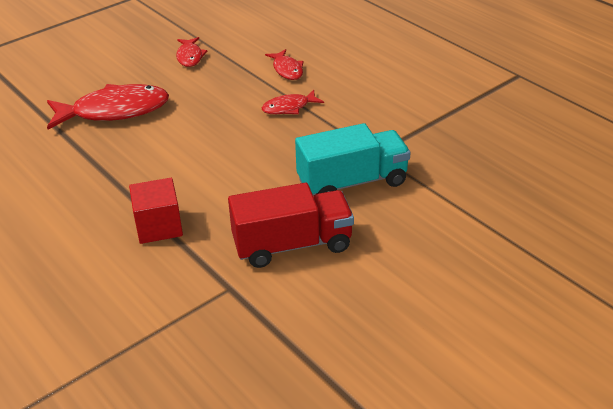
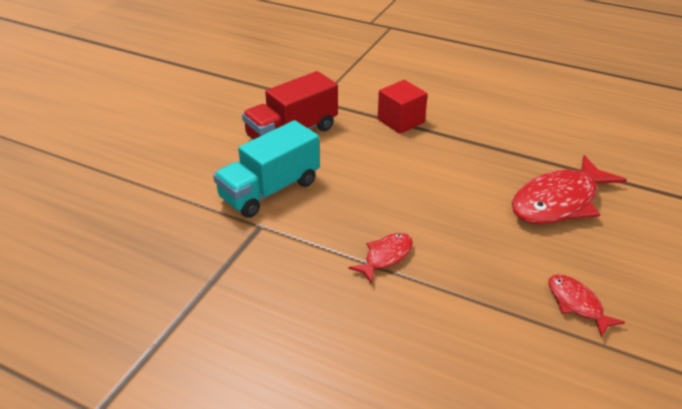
camera: 155 degrees right, 0 degrees up
red fish [265,49,304,80] -> none

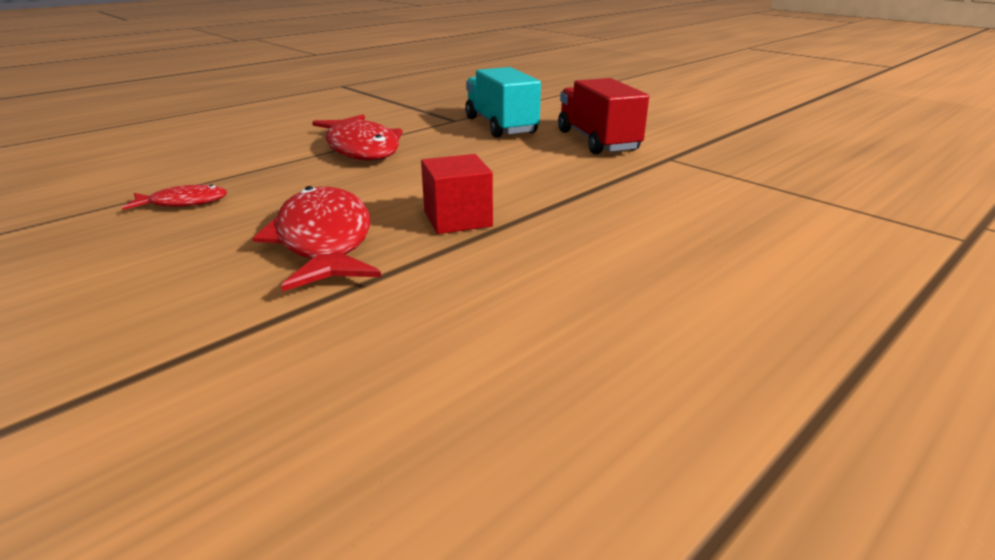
camera: 110 degrees right, 10 degrees down
red fish [348,233,413,284] -> red fish [312,114,403,161], size x1.95
red cube [378,80,428,134] -> red cube moved to [421,154,493,234]

